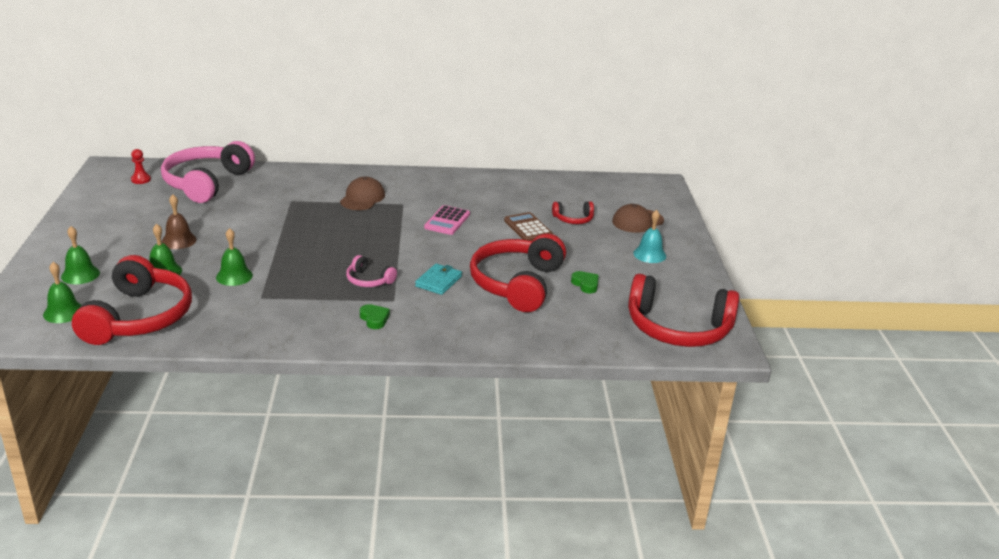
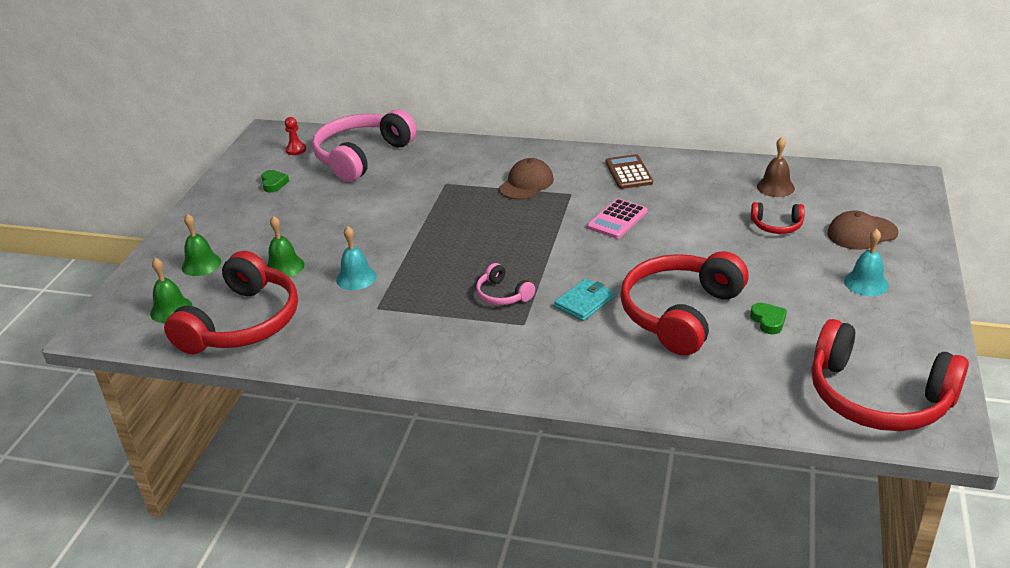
camera: 20 degrees right, 5 degrees up
brown bell [161,194,197,249] -> brown bell moved to [757,137,795,197]
green bell [216,228,253,286] -> turquoise bell [336,226,377,290]
green heart [360,304,390,329] -> green heart moved to [261,170,289,193]
brown calculator [504,212,553,241] -> brown calculator moved to [606,154,653,189]

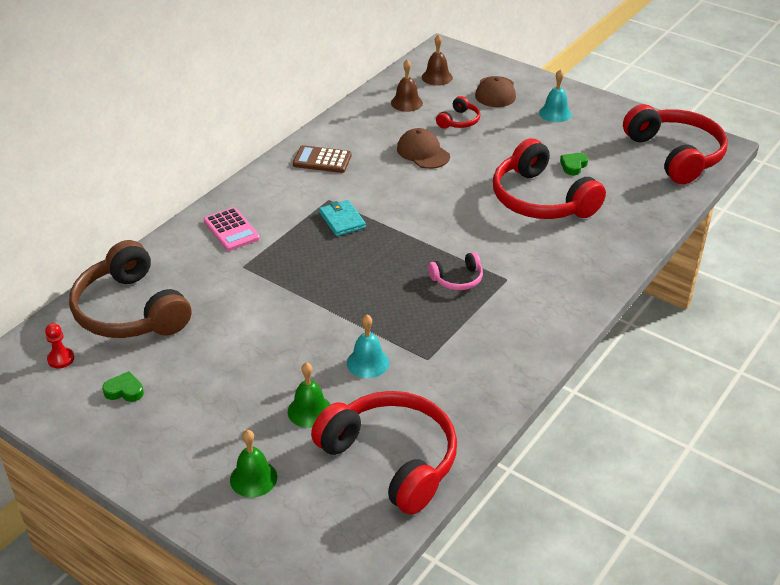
camera: 70 degrees left, 5 degrees up
green bell [150,258,193,323] -> none
pink headphones [312,109,417,182] -> brown headphones [69,240,191,338]
brown cap [499,158,554,200] -> brown cap moved to [397,128,450,169]
turquoise wallet [554,279,615,321] -> turquoise wallet moved to [319,200,366,236]
pink calculator [587,198,648,239] -> pink calculator moved to [204,207,260,251]
green heart [750,303,787,334] -> green heart turned 60 degrees counterclockwise [560,153,588,175]
red headphones [812,319,969,431] -> red headphones turned 75 degrees counterclockwise [623,104,728,184]
none -> brown bell [422,34,453,86]

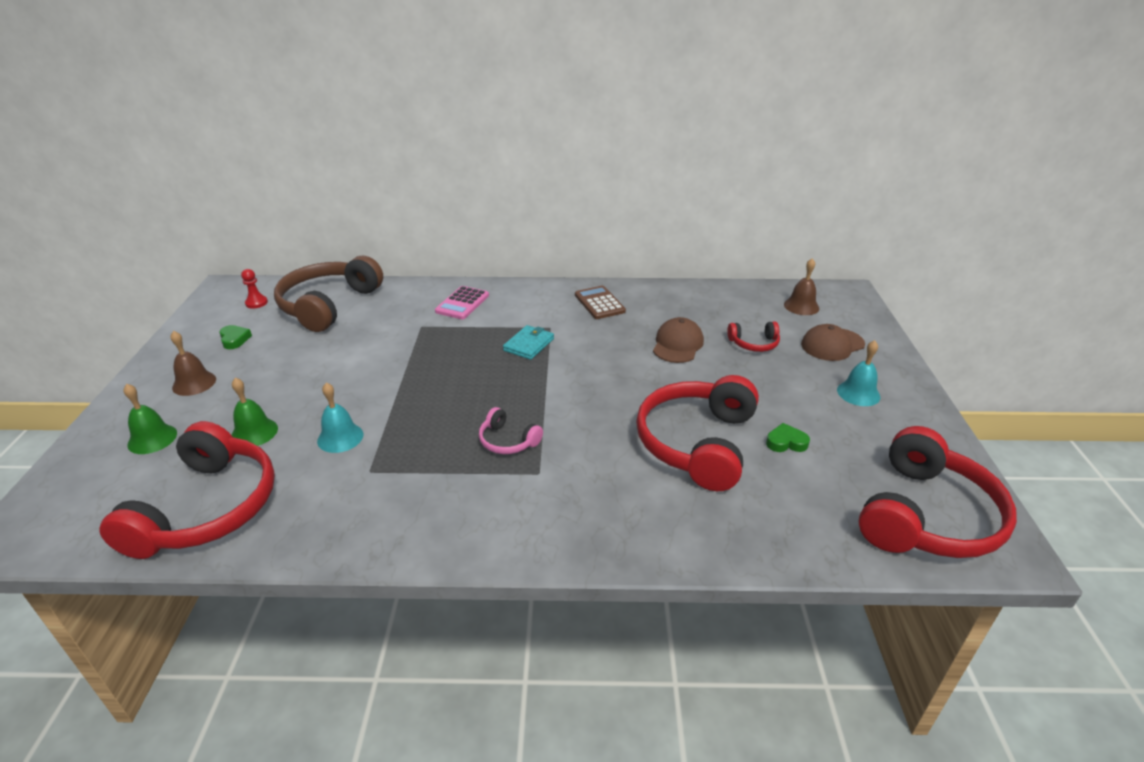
camera: 55 degrees right, 5 degrees down
brown bell [391,59,423,112] -> brown bell moved to [170,331,216,396]

